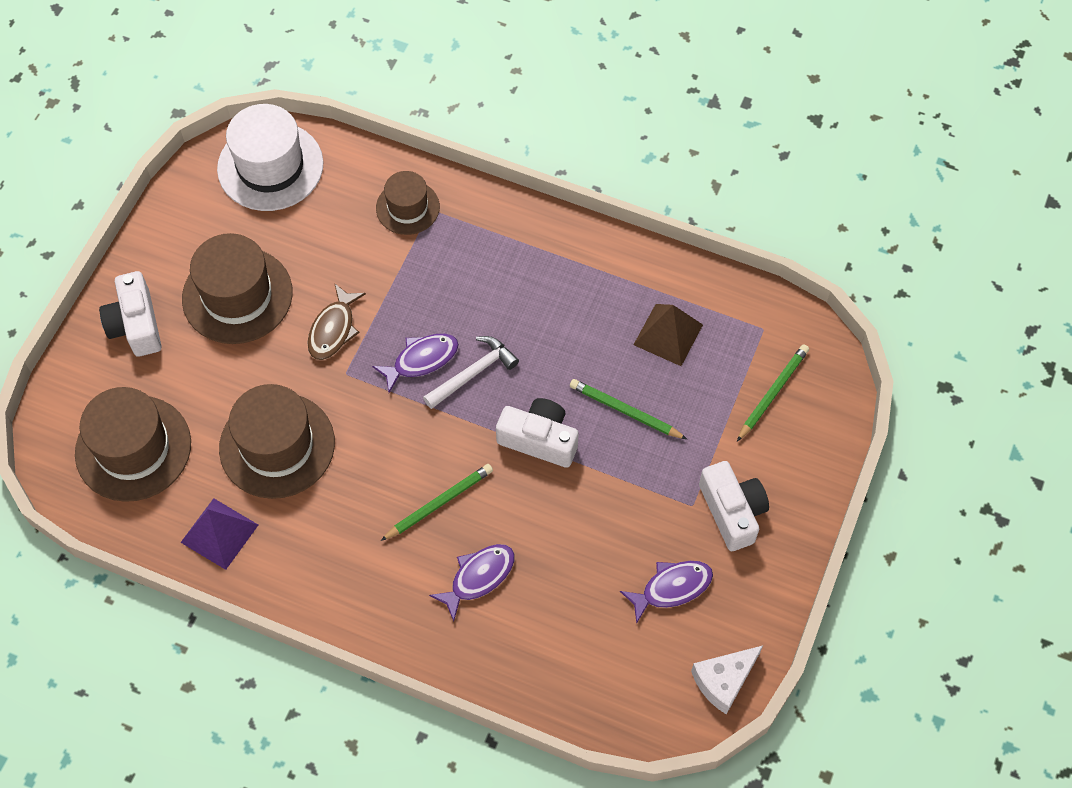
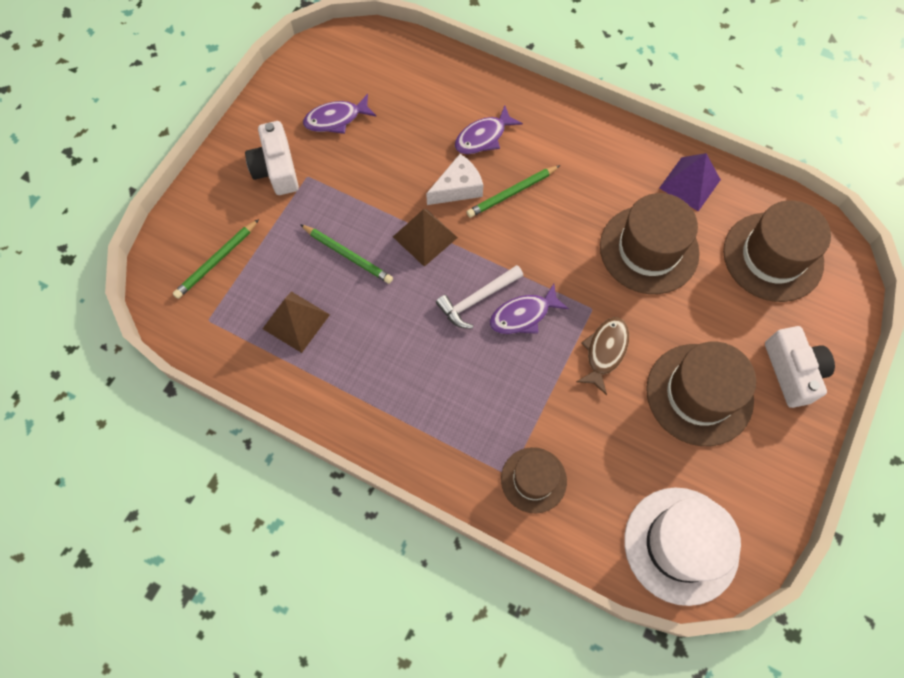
camera: 175 degrees left, 5 degrees up
white camera [496,398,579,468] -> brown pyramid [393,209,458,267]
white cheese [691,646,763,714] -> white cheese moved to [426,154,483,205]

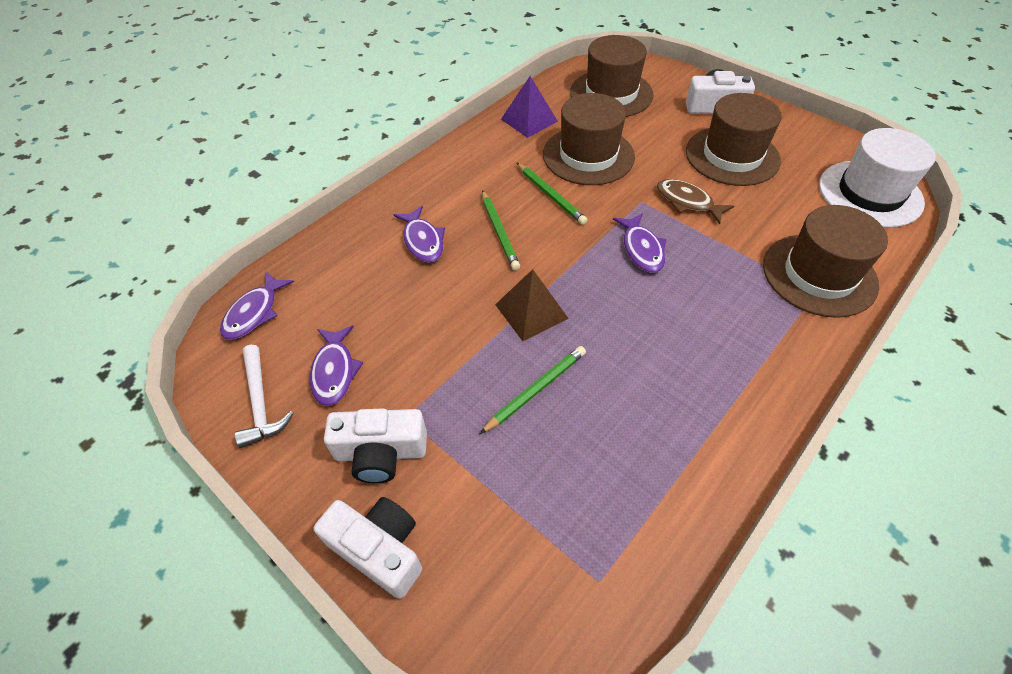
camera: 75 degrees left, 15 degrees down
green pencil [173,219,259,299] -> green pencil moved to [517,163,587,225]
brown pyramid [263,291,330,353] -> none
white cheese [426,154,483,205] -> none
white hammer [436,265,524,329] -> white hammer moved to [235,345,294,448]
brown hat [501,447,567,514] -> brown hat [763,205,888,318], size x1.68
none -> purple fish [220,272,294,340]
none -> white camera [314,497,422,599]

